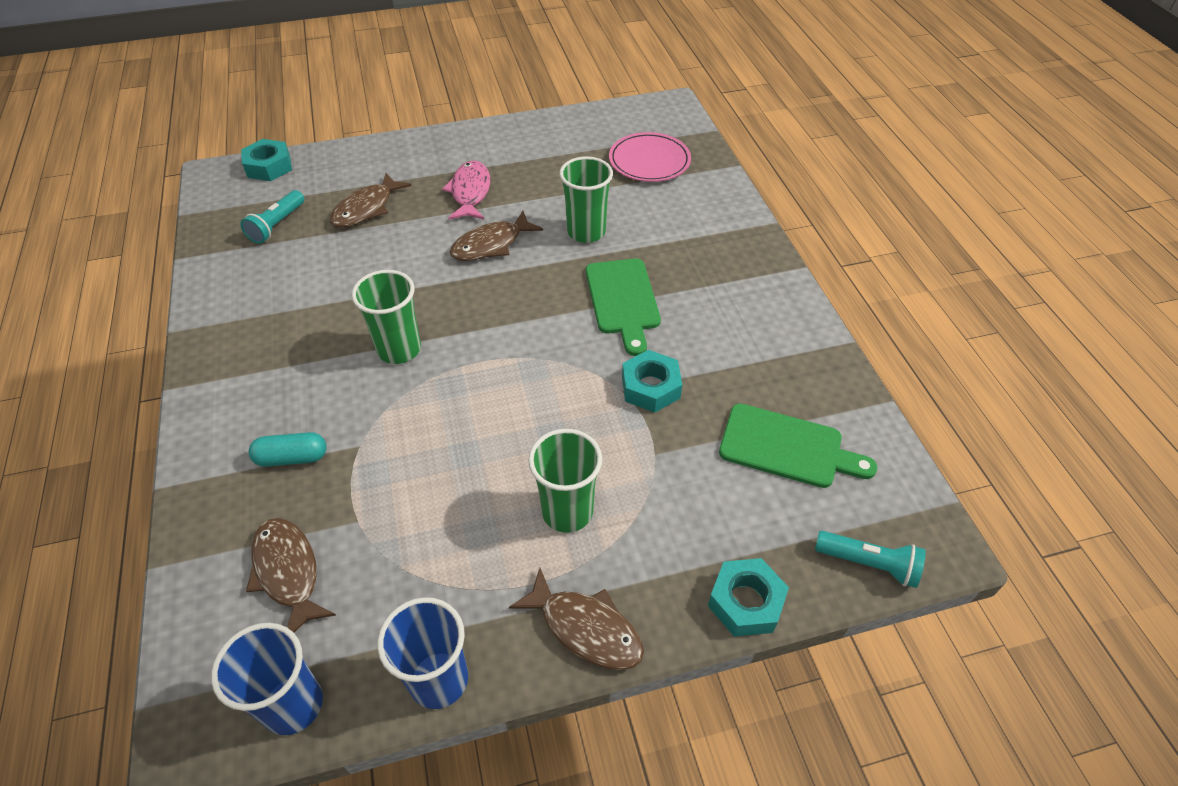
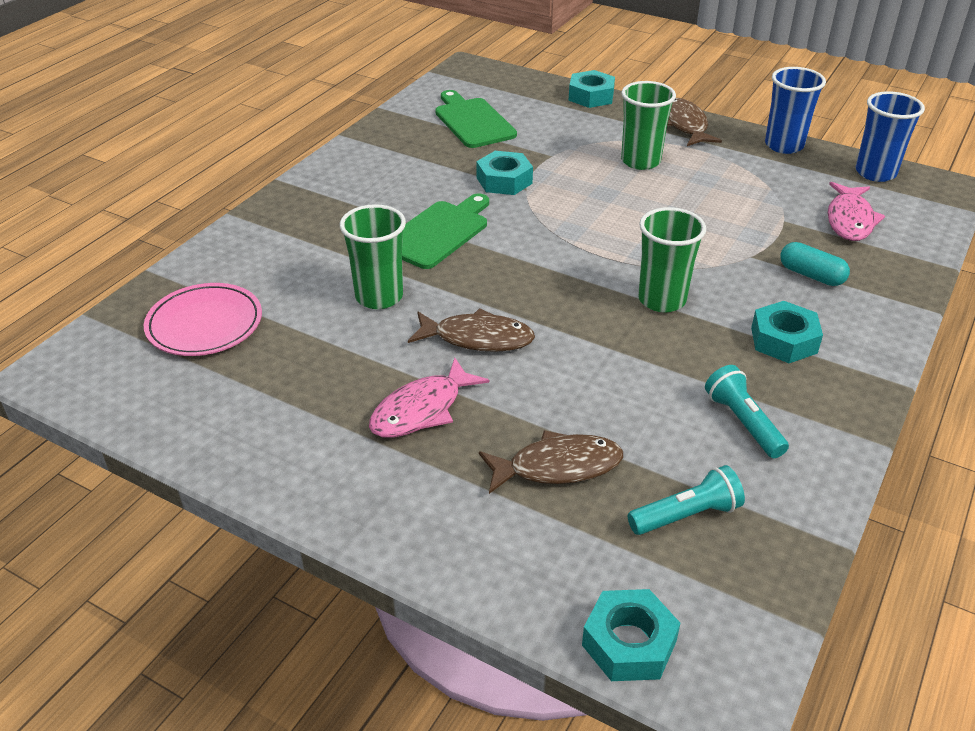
camera: 135 degrees left, 10 degrees down
brown fish [246,518,336,632] -> pink fish [828,182,885,241]
turquoise flashlight [815,531,926,588] -> turquoise flashlight moved to [705,365,789,458]
none -> turquoise nut [751,301,823,363]

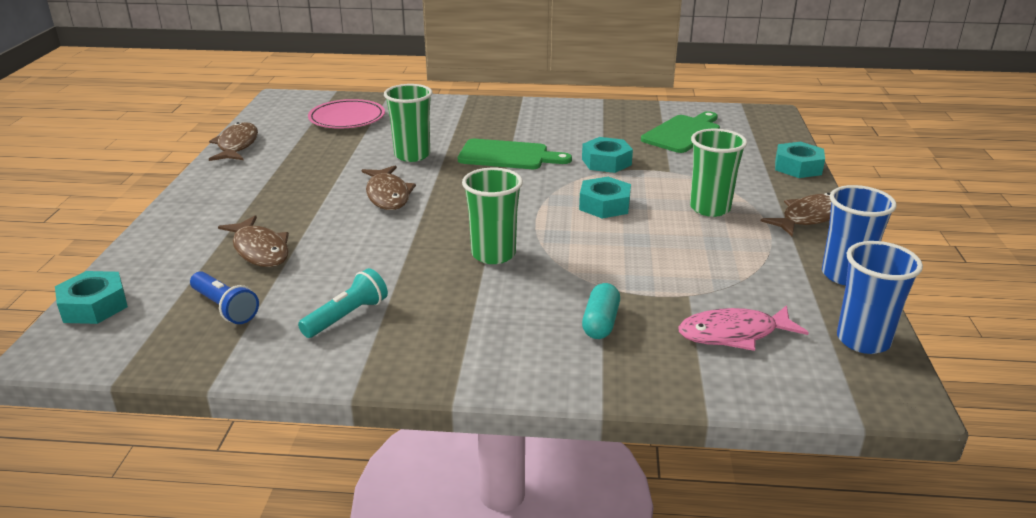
camera: 65 degrees right, 10 degrees down
pink fish [369,358,489,438] -> none
turquoise flashlight [628,465,745,535] -> blue flashlight [190,272,259,324]
turquoise nut [751,301,823,363] -> turquoise nut moved to [579,177,631,219]
none -> brown fish [209,122,258,161]

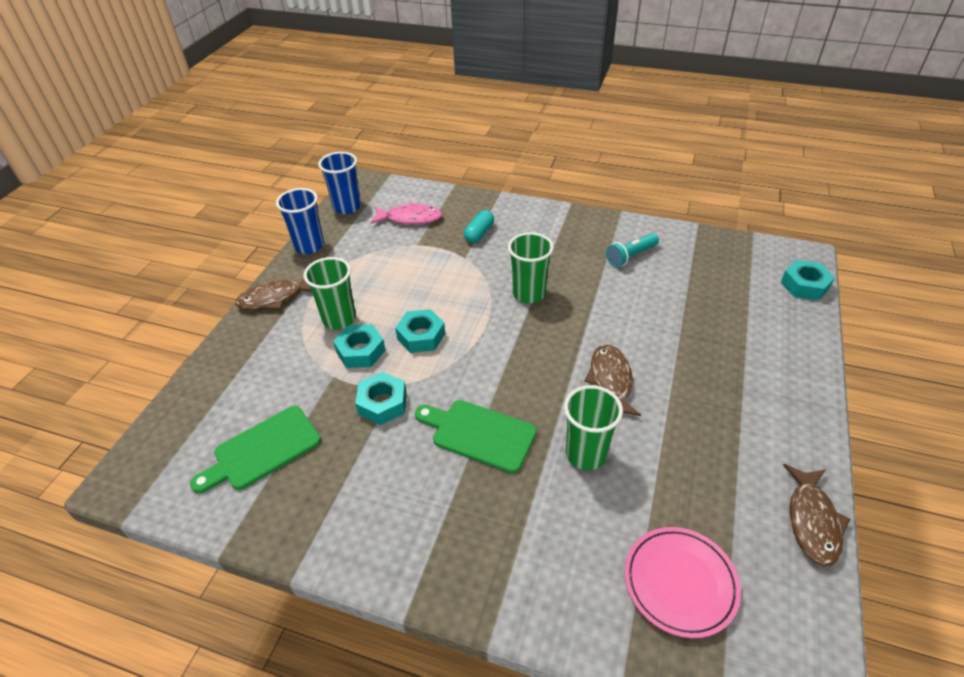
camera: 165 degrees left, 15 degrees up
blue flashlight [190,272,259,324] -> none
brown fish [218,215,289,267] -> none
turquoise nut [775,142,825,178] -> turquoise nut moved to [333,324,386,368]

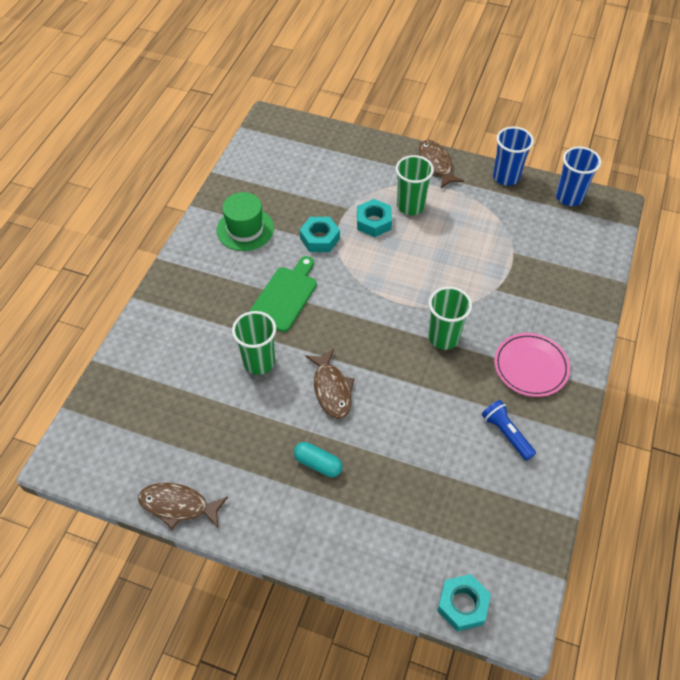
camera: 90 degrees right, 10 degrees up
green cutting board [190,406,321,493] -> none
pink fish [371,202,443,224] -> none
turquoise nut [395,309,445,353] -> none
turquoise capsule [464,210,494,243] -> turquoise capsule moved to [294,442,342,477]
brown fish [584,344,641,416] -> brown fish turned 75 degrees clockwise [305,349,354,418]
turquoise flashlight [606,233,659,267] -> blue flashlight [482,400,536,461]
pink plate [625,527,741,638] -> pink plate moved to [494,333,570,397]
none -> green hat [217,192,274,251]

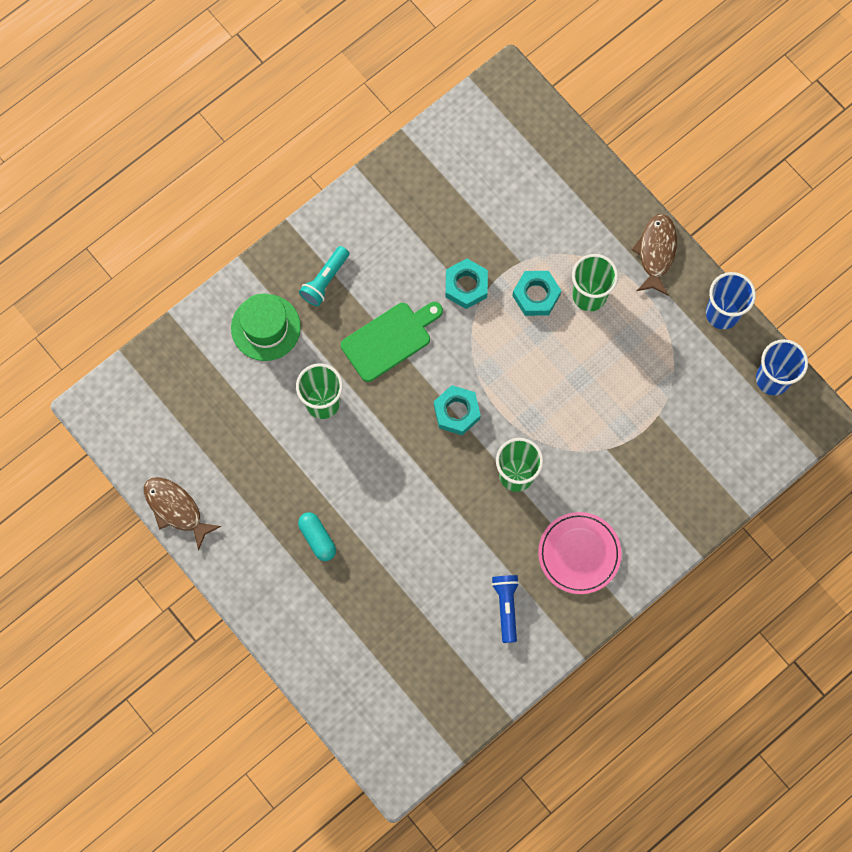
camera: 30 degrees right, 20 degrees up
green hat [217,192,274,251] -> green hat moved to [231,293,301,361]
brown fish [305,349,354,418] -> none
turquoise nut [437,574,491,631] -> turquoise nut moved to [434,385,481,435]
none -> turquoise flashlight [299,246,349,306]

